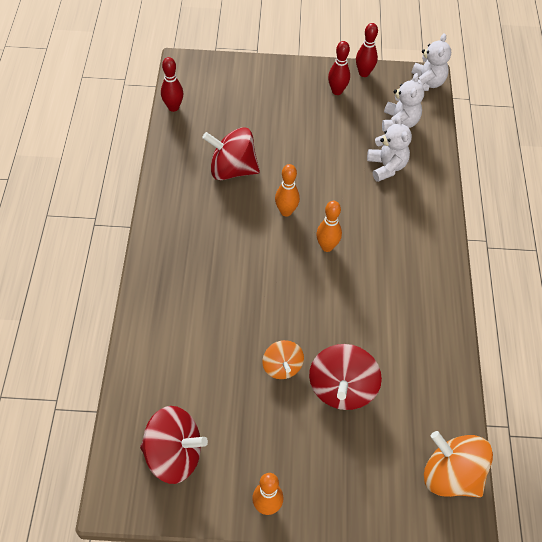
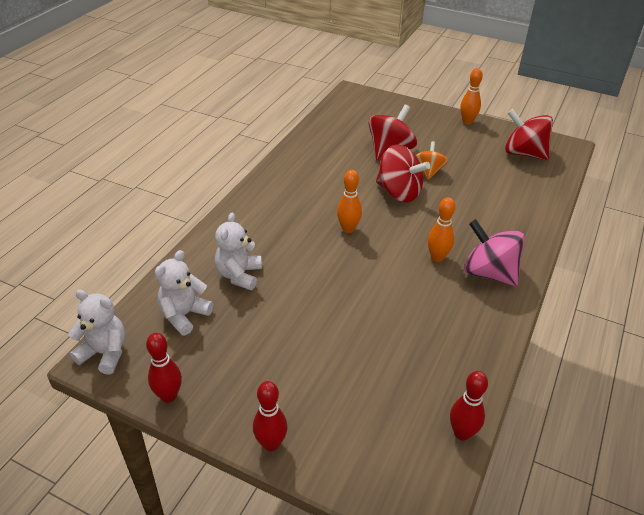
camera: 155 degrees left, 15 degrees down
red spinning top [202,127,260,180] -> red spinning top moved to [376,145,430,202]
orange bowling pin [275,164,300,217] -> orange bowling pin moved to [428,197,455,262]
red bowling pin [328,41,350,95] -> red bowling pin moved to [253,381,288,451]
white teddy bear [411,33,451,91] -> white teddy bear turned 75 degrees clockwise [68,290,125,375]
orange spinning top [424,431,493,497] -> none
none -> pink spinning top [464,219,525,287]

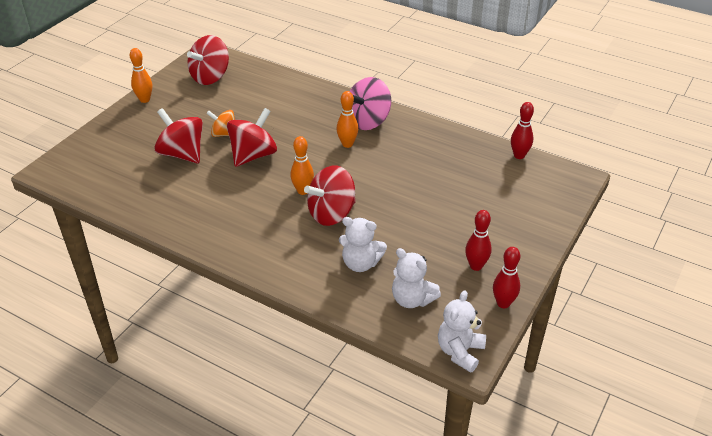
camera: 85 degrees left, 0 degrees up
red bowling pin [253,381,288,451] -> red bowling pin moved to [465,210,492,271]
none -> red spinning top [304,165,356,226]

